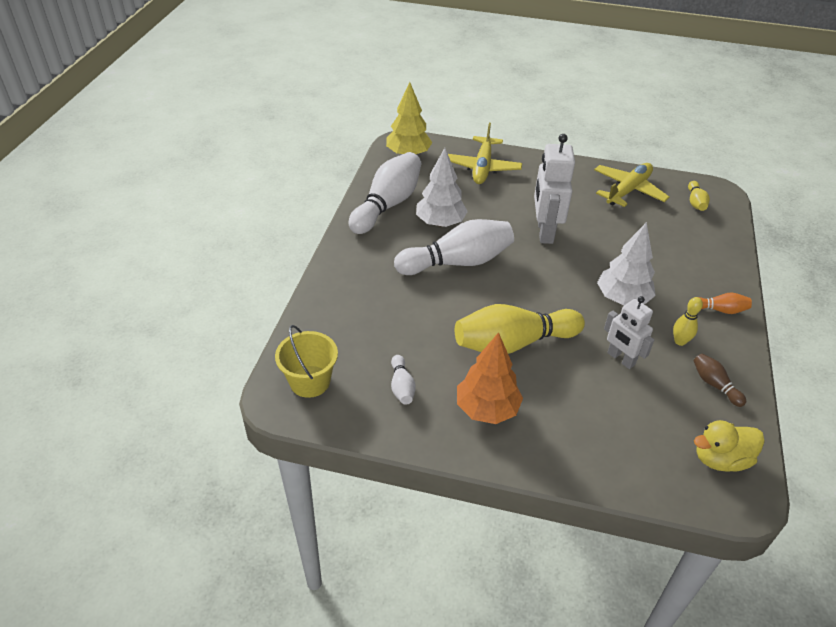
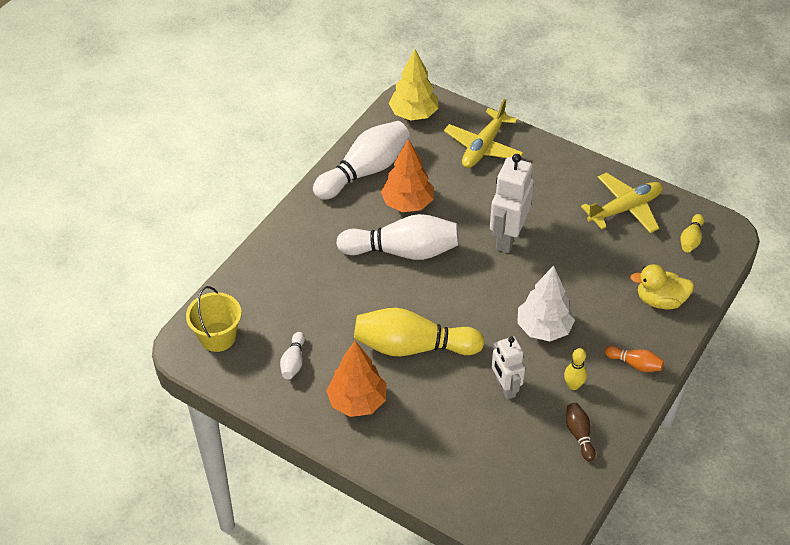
camera: 20 degrees right, 5 degrees up
white tree [416,148,468,227] -> orange tree [381,139,433,212]
yellow duck [694,420,765,472] -> yellow duck moved to [630,264,694,309]

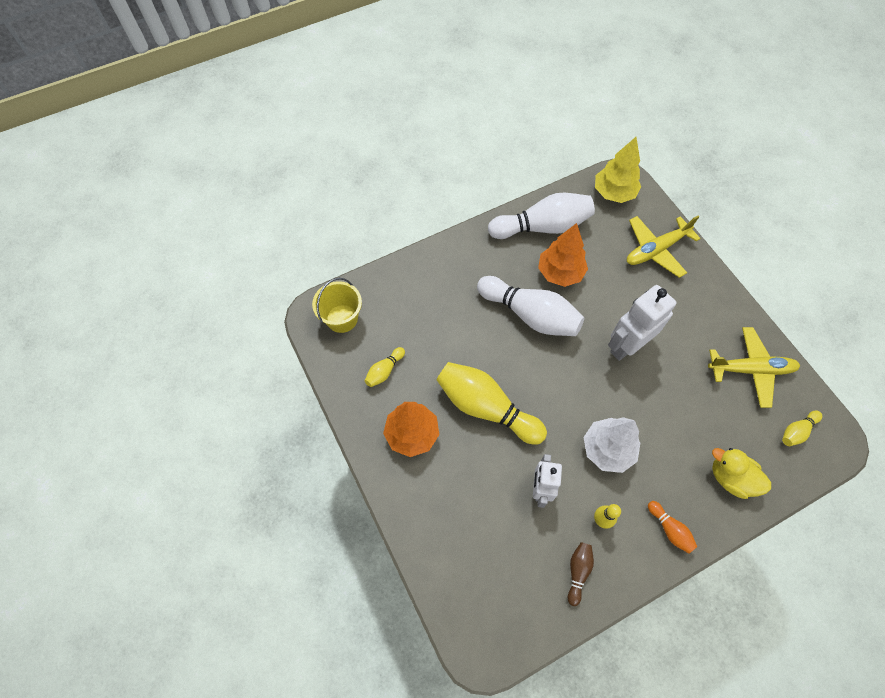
camera: 30 degrees right, 15 degrees up
white bowling pin [280,332,305,379] -> yellow bowling pin [364,347,405,387]

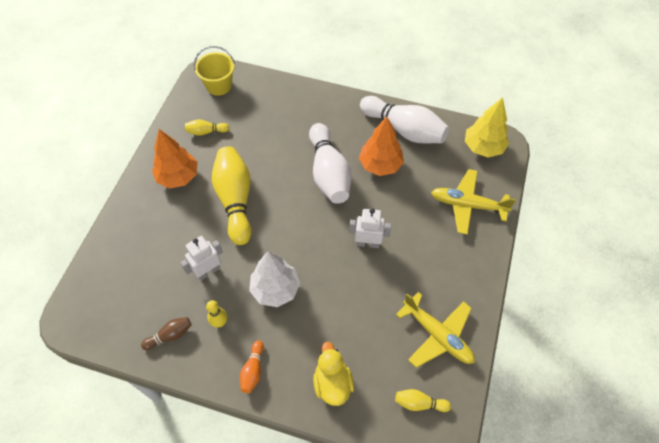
camera: 45 degrees right, 5 degrees down
white robot [608,285,676,361] -> white robot [349,208,391,248], size x0.65

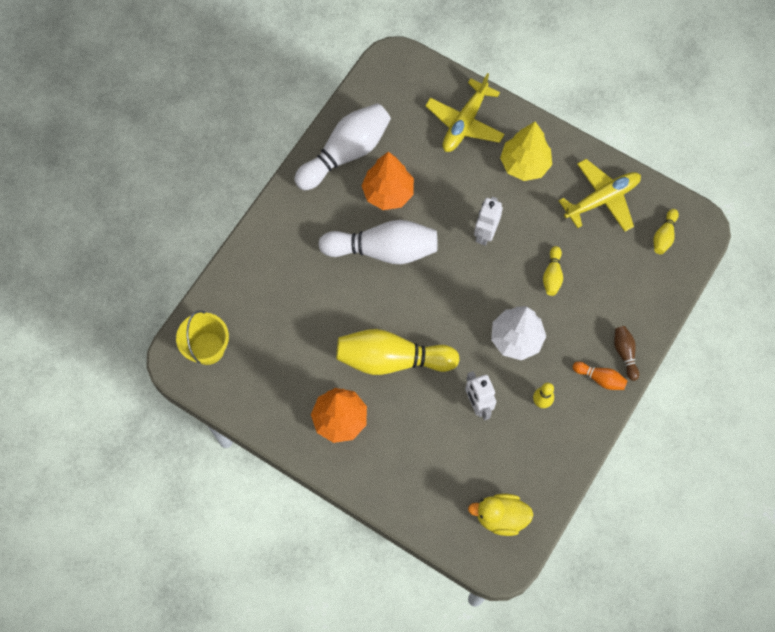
camera: 75 degrees left, 10 degrees up
brown bowling pin [141,317,192,350] -> brown bowling pin moved to [614,326,639,381]
yellow bowling pin [185,119,229,136] -> yellow bowling pin moved to [543,246,563,296]
yellow duck [313,342,354,406] -> yellow duck moved to [468,494,533,536]
yellow tree [465,97,509,158] -> yellow tree moved to [500,121,552,181]

